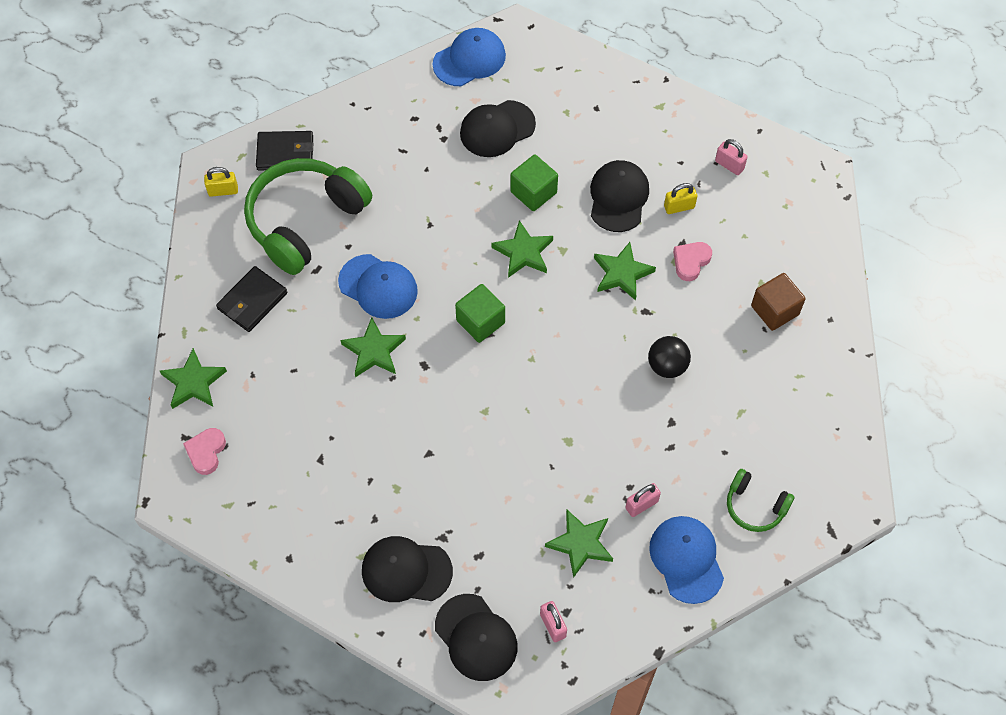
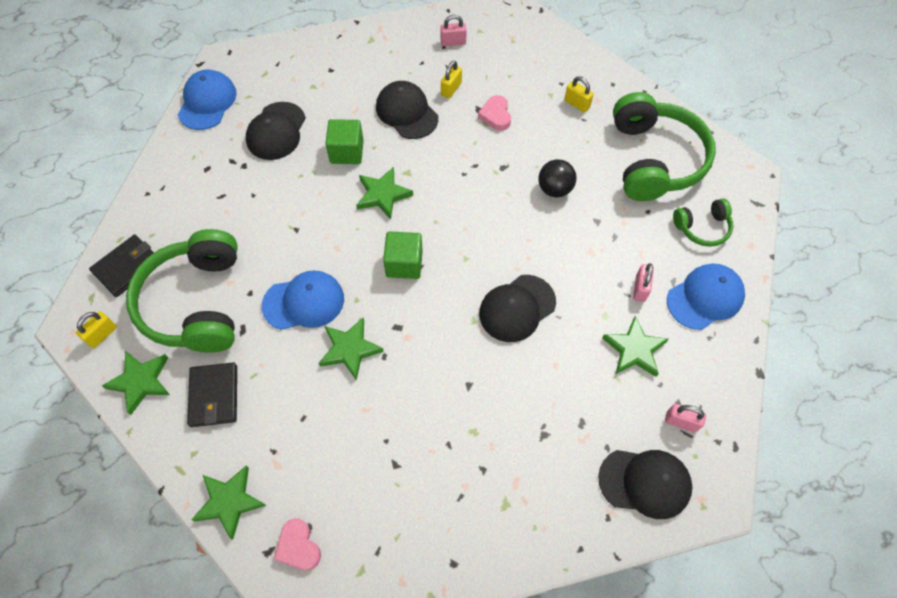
camera: 45 degrees left, 0 degrees up
black cap [362,536,453,602] -> black cap moved to [479,275,556,342]
green star [594,242,656,301] -> green star moved to [102,351,170,415]
blue cap [649,516,724,604] -> blue cap turned 120 degrees clockwise [667,264,745,330]
brown cube [751,273,806,331] -> yellow padlock [564,76,594,112]
none -> green headphones [613,92,716,201]

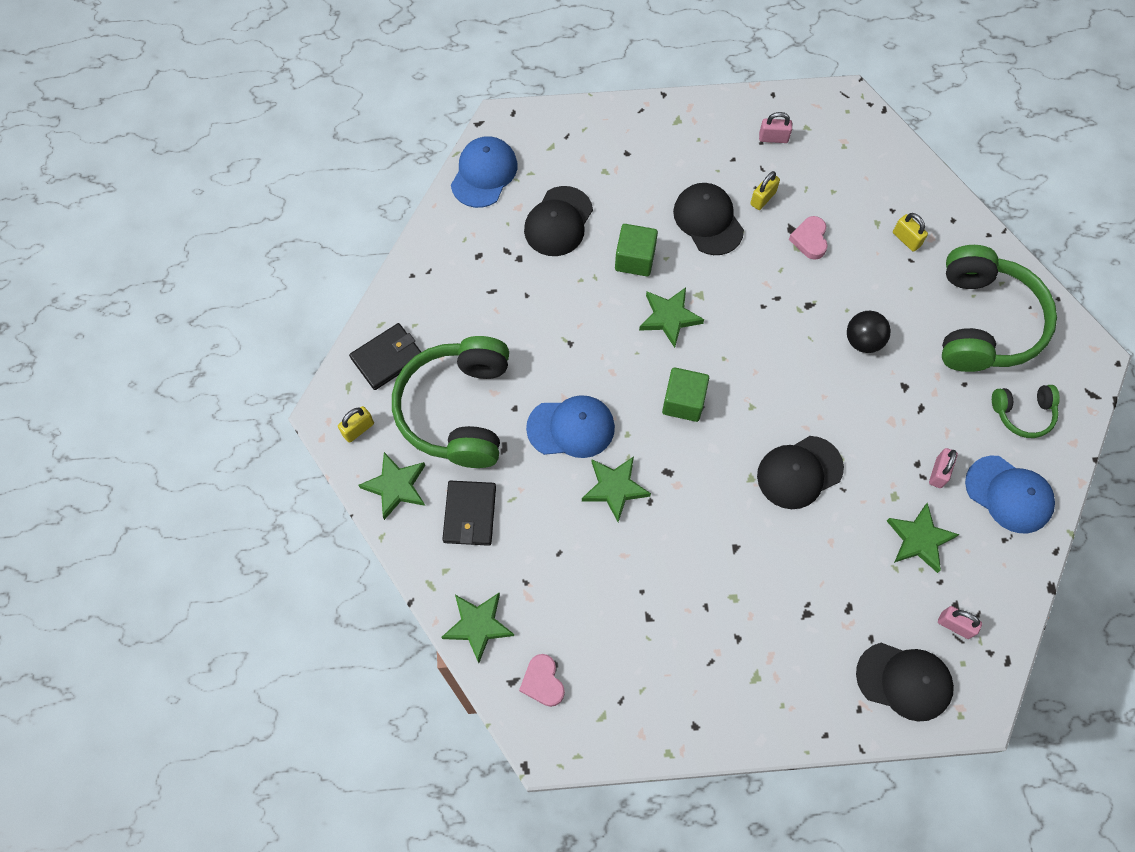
camera: 10 degrees right, 5 degrees up
blue cap [667,264,745,330] -> blue cap turned 60 degrees clockwise [965,456,1055,533]

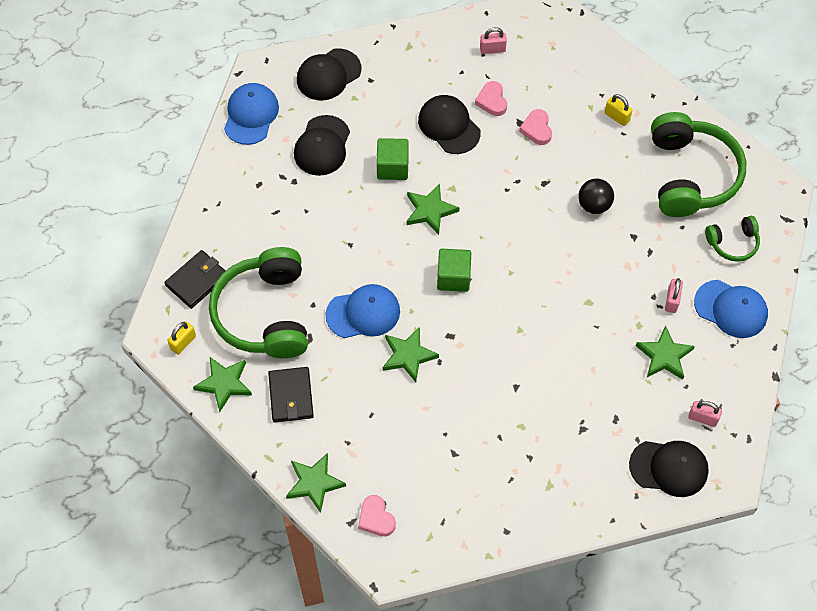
camera: 10 degrees left, 5 degrees down
yellow padlock [750,171,780,210] -> pink heart [475,81,507,116]
black cap [757,436,844,509] -> black cap moved to [297,48,361,100]

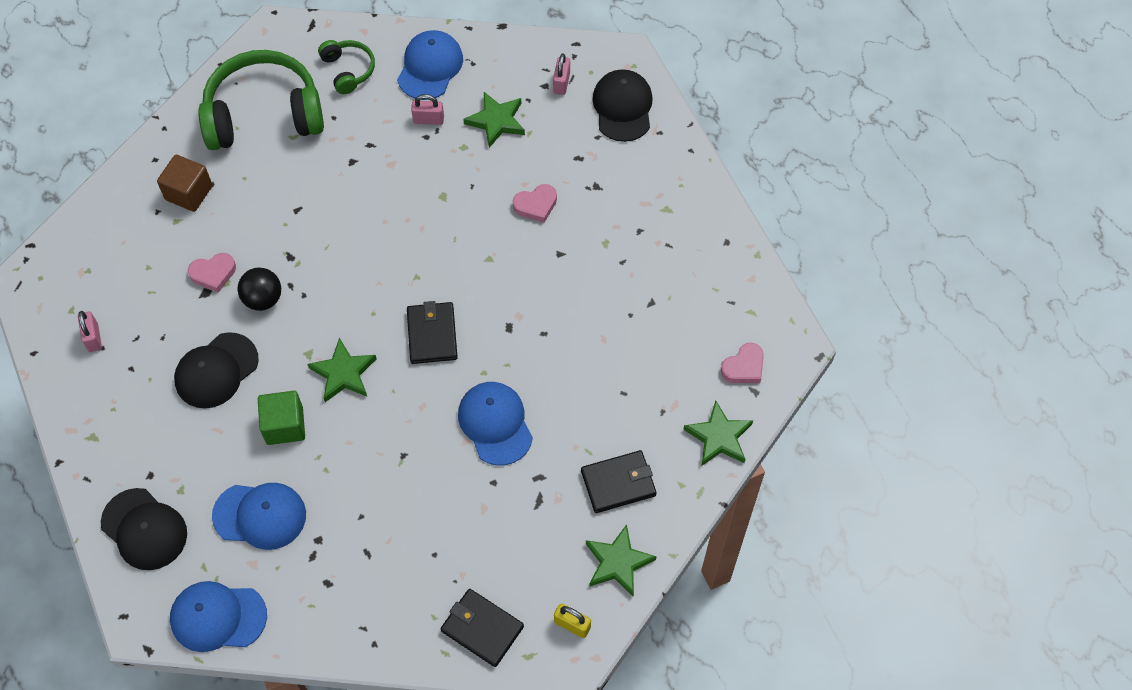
camera: 100 degrees left, 0 degrees up
green headphones [209,247,308,358] -> none
black cap [294,115,350,176] -> blue cap [212,483,306,550]
green star [383,327,439,382] -> none
green cube [437,249,471,292] -> black wallet [407,301,458,364]
pink heart [475,81,507,116] -> pink heart moved to [513,184,557,223]
black ball [578,178,614,214] -> black ball moved to [238,268,281,311]
yellow padlock [605,94,633,126] -> brown cube [157,155,212,212]

